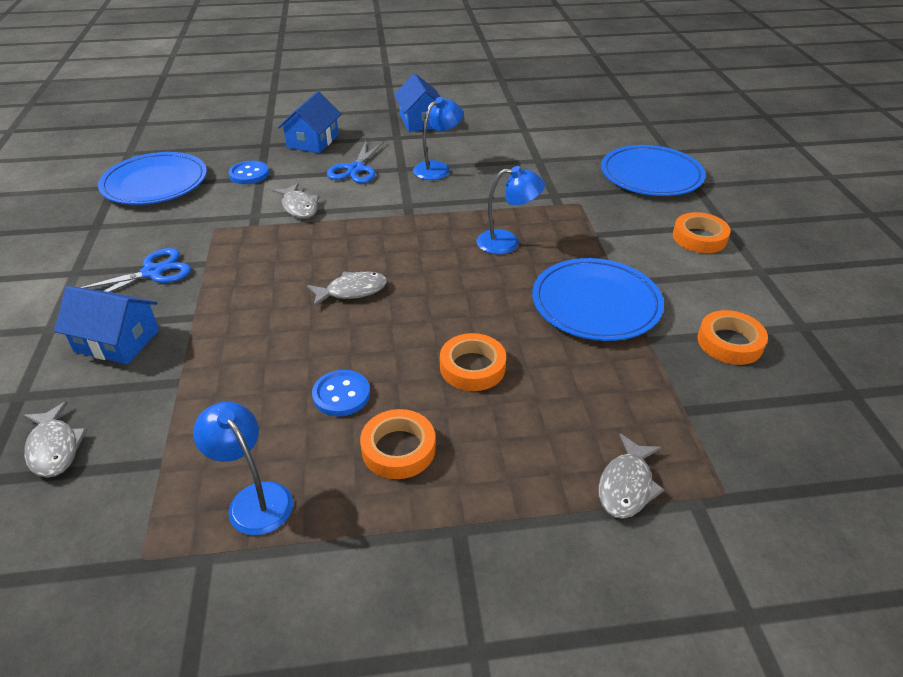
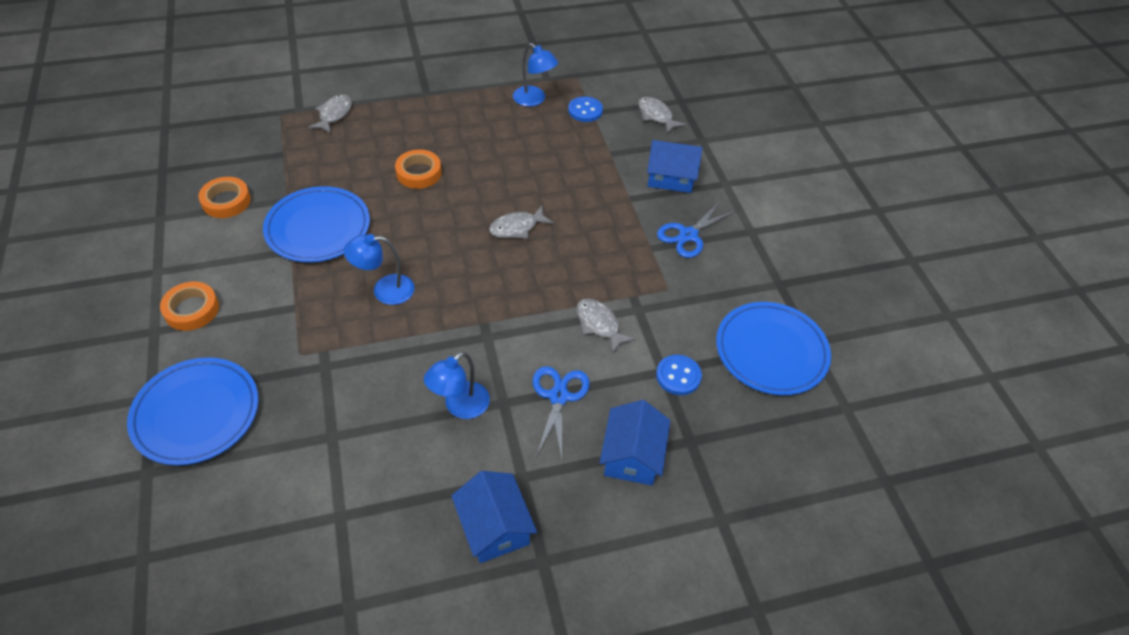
camera: 170 degrees right, 10 degrees up
blue button [312,370,370,417] -> blue button moved to [568,96,603,122]
orange tape [360,409,436,479] -> none

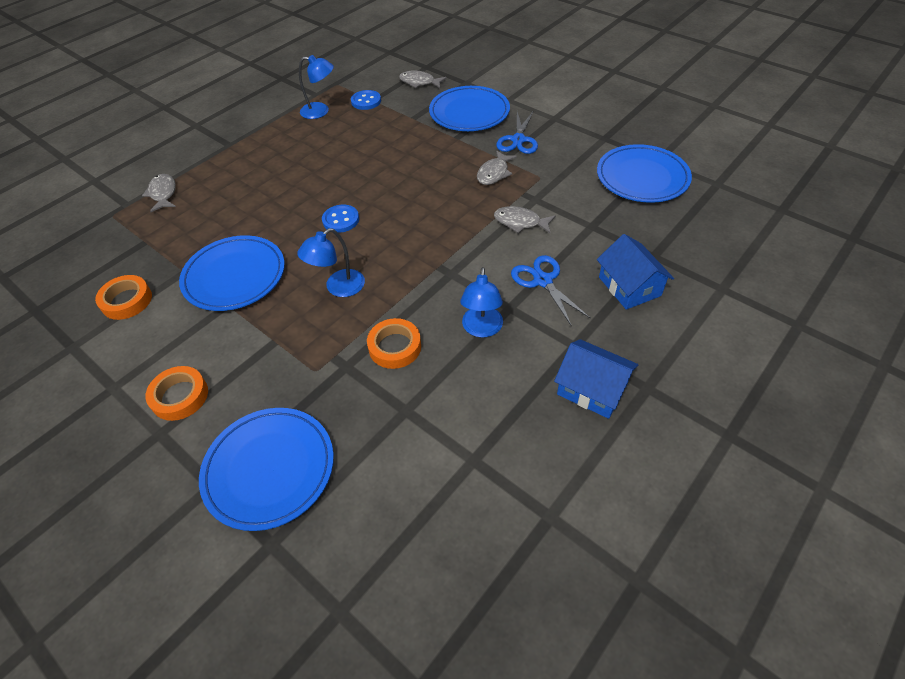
camera: 30 degrees left, 0 degrees up
orange tape [395,150,442,189] -> orange tape moved to [367,318,421,369]
grey fish [489,206,554,239] -> grey fish moved to [477,150,517,185]
blue house [647,140,702,193] -> blue plate [429,86,510,131]
blue button [656,355,702,395] -> blue button moved to [322,205,359,233]

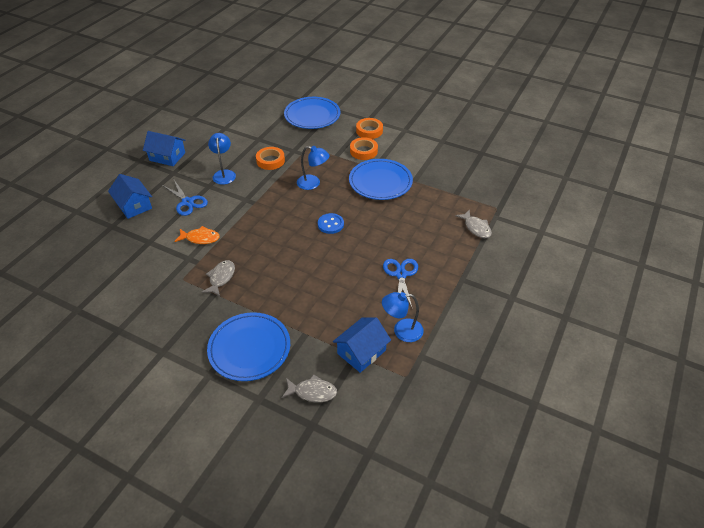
camera: 165 degrees right, 5 degrees down
orange tape [95,275,152,320] -> orange tape moved to [350,137,378,160]
blue lamp [297,228,365,297] -> blue lamp turned 75 degrees clockwise [297,146,330,190]
blue button [351,90,381,110] -> blue house [333,317,391,373]
grey fish [494,206,556,233] -> orange fish [174,226,220,244]
blue scissors [496,112,538,154] -> blue scissors moved to [383,259,418,309]
blue plate [597,144,692,203] -> none

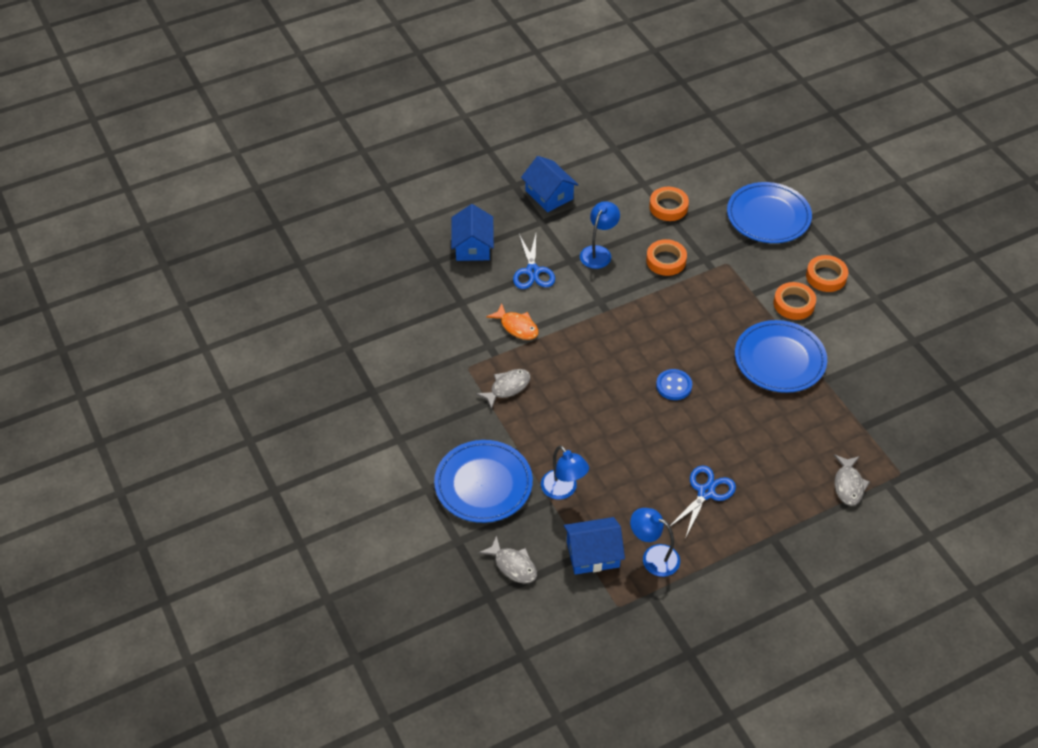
camera: 35 degrees right, 5 degrees up
blue lamp [297,146,330,190] -> blue lamp moved to [541,446,589,500]
none -> orange tape [649,187,689,221]

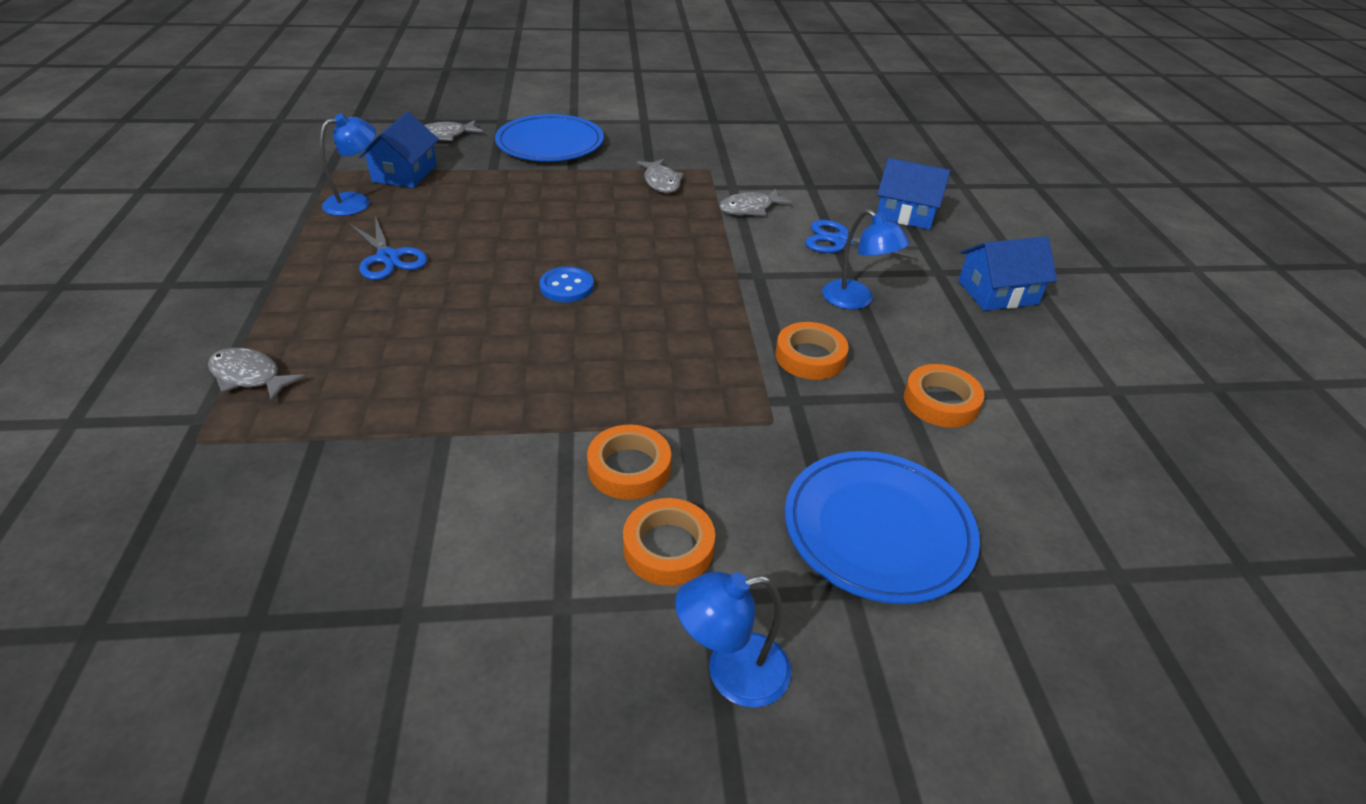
camera: 110 degrees right, 10 degrees down
orange fish [486,303,539,340] -> grey fish [719,189,792,216]
blue lamp [541,446,589,500] -> blue lamp moved to [675,572,791,708]
blue plate [735,320,827,393] -> none

